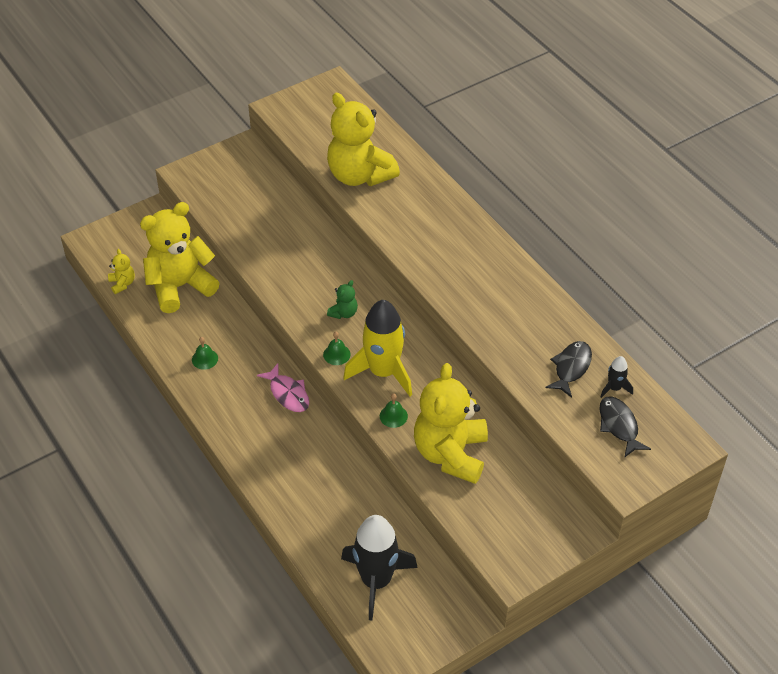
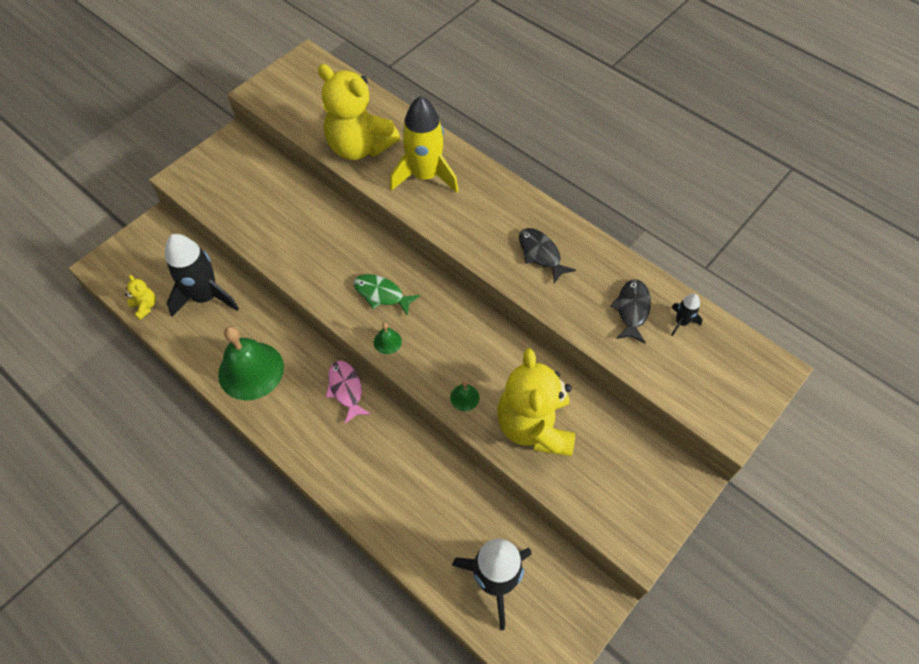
camera: 15 degrees left, 10 degrees up
yellow teddy bear [140,202,219,313] -> black rocket [165,234,239,317]
green bell [192,337,218,370] -> green bell [218,326,284,400], size x2.39
pink fish [257,363,309,412] -> pink fish turned 150 degrees counterclockwise [326,360,371,424]
green teddy bear [327,280,358,319] -> green fish [354,274,420,315]
yellow rocket [343,300,412,396] -> yellow rocket moved to [390,96,459,193]
black fish [599,396,651,458] -> black fish moved to [519,228,576,283]

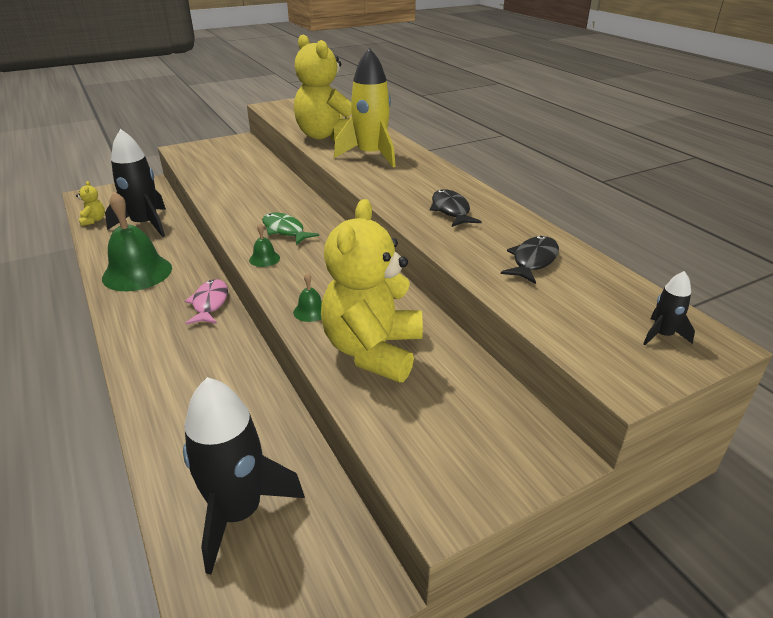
camera: 20 degrees right, 25 degrees down
black rocket [671,294,702,336] -> black rocket moved to [643,271,695,345]

